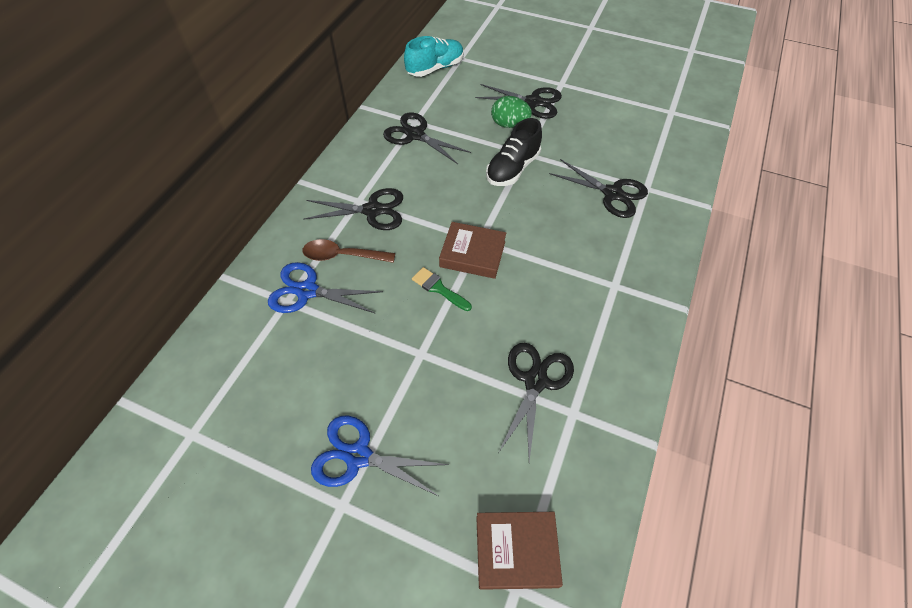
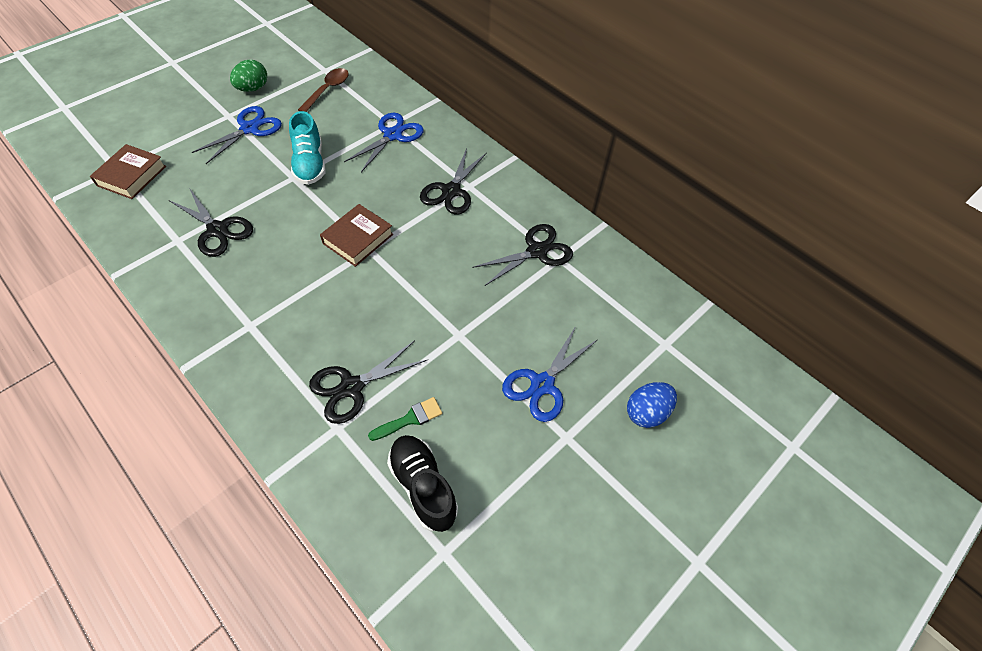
camera: 110 degrees right, 0 degrees up
brown spoon [303,239,395,263] -> brown spoon moved to [298,68,349,112]
turquoise shoe [404,36,464,77] -> turquoise shoe moved to [289,111,326,185]
green brush [412,267,472,311] -> green brush moved to [368,397,442,441]
black scissors [475,84,562,119] -> blue scissors [502,326,597,422]
black shoe [486,118,542,186] -> black shoe moved to [387,435,458,532]
green egg [491,96,532,128] -> green egg moved to [230,60,267,92]
none -> blue egg [627,382,677,428]

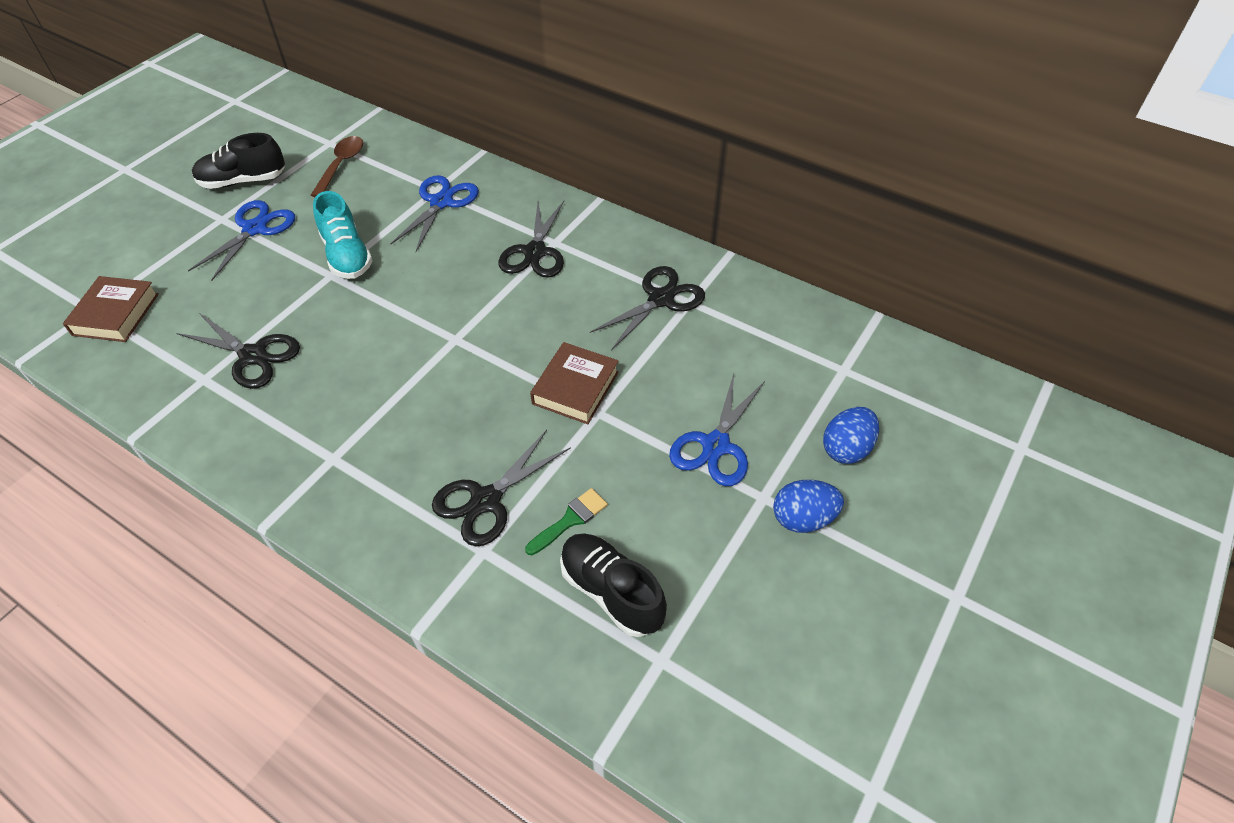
camera: 10 degrees left, 5 degrees down
green egg [230,60,267,92] -> black shoe [192,133,285,189]
brown book [320,204,393,267] -> brown book moved to [530,342,619,424]
none -> blue egg [773,480,844,533]

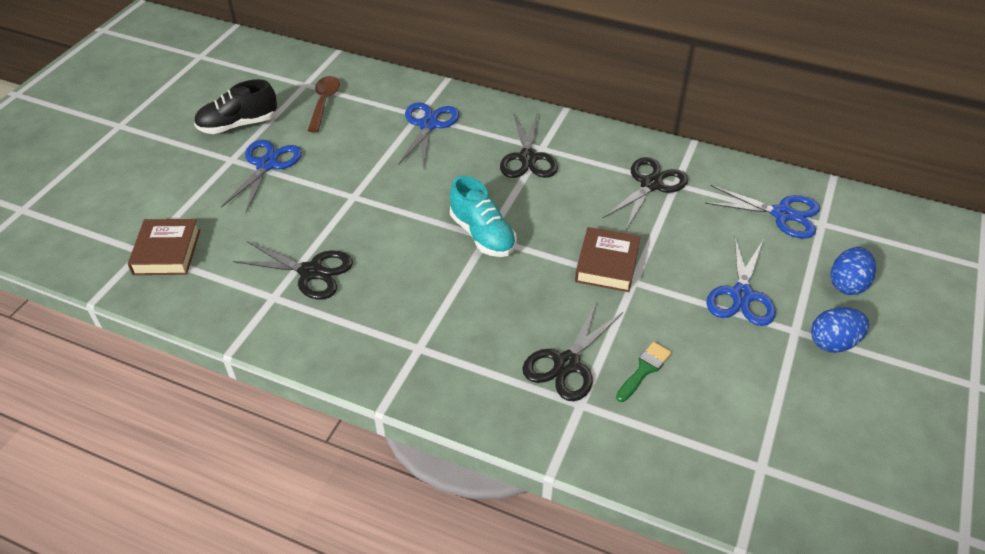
camera: 10 degrees left, 5 degrees down
turquoise shoe [313,191,372,279] -> turquoise shoe moved to [450,176,516,257]
black shoe [560,533,667,637] -> none
none -> blue scissors [705,185,820,239]

